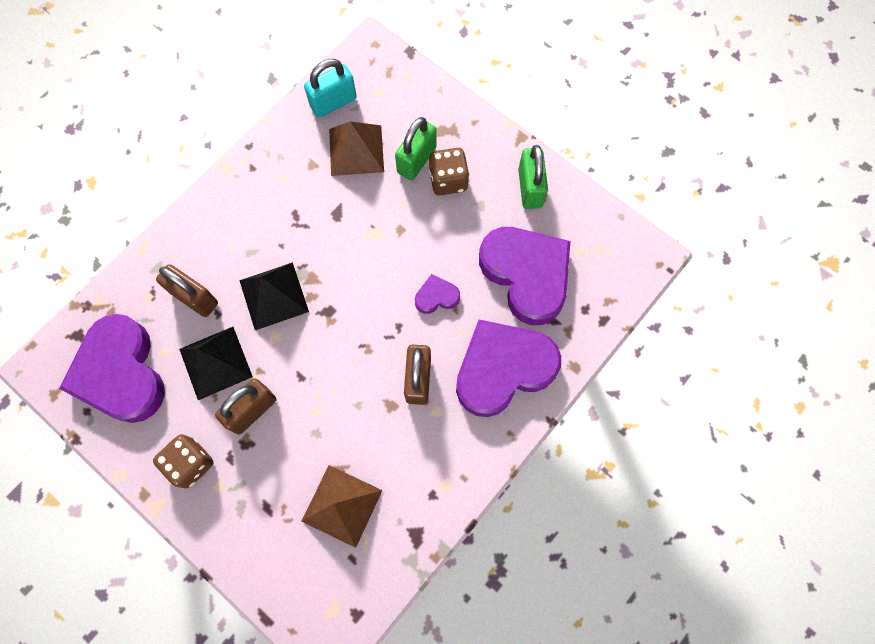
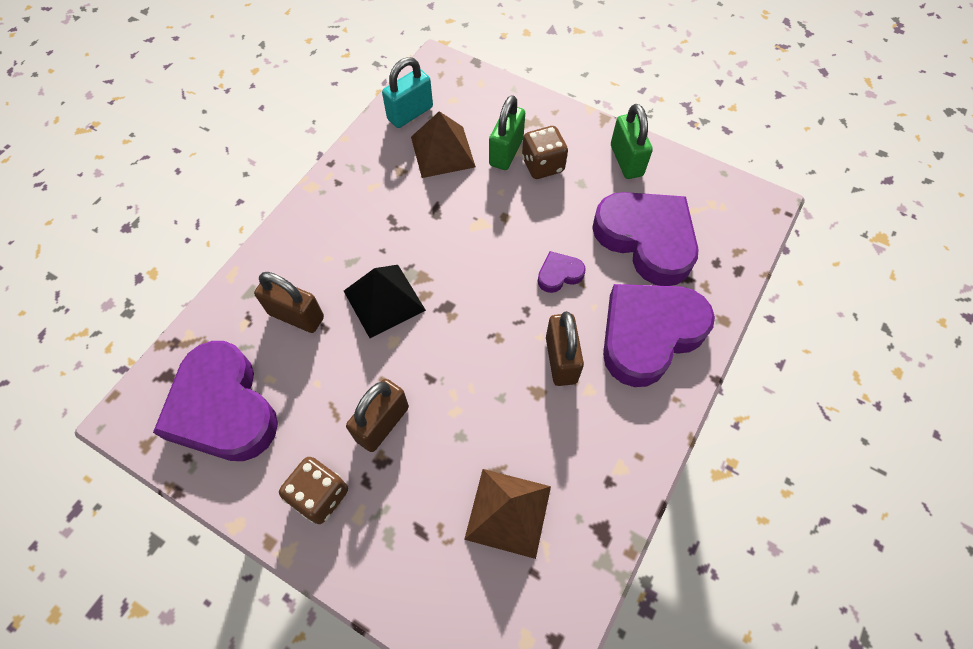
camera: 10 degrees left, 10 degrees down
black pyramid [179,327,253,400] -> none

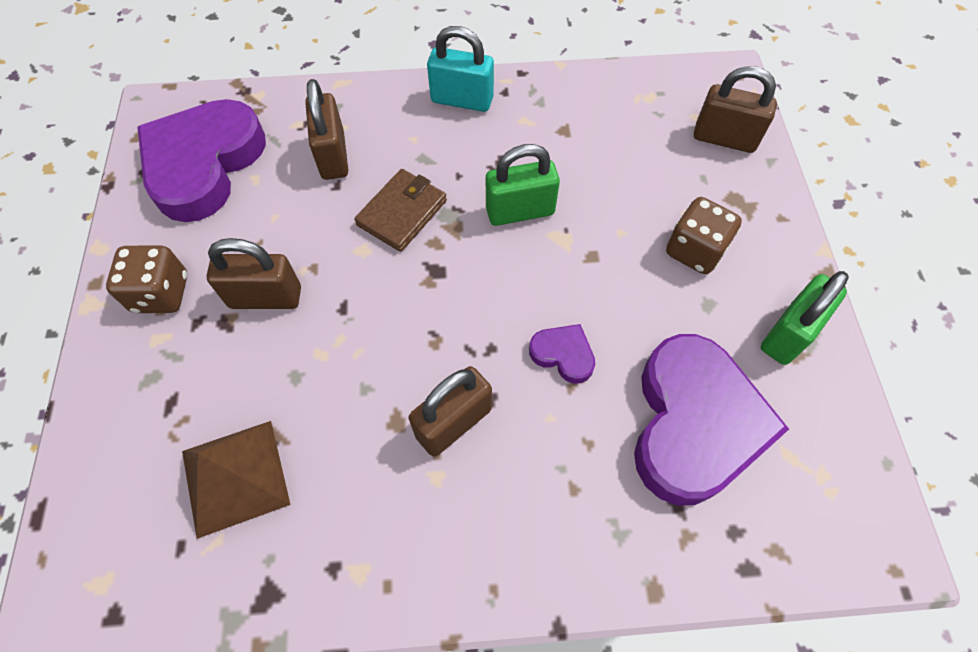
camera: 55 degrees right, 0 degrees up
black pyramid [344,265,426,338] -> brown wallet [354,169,447,252]
turquoise padlock [382,57,433,128] -> turquoise padlock moved to [427,26,494,112]
brown pyramid [411,111,476,178] -> none
green padlock [489,95,525,170] -> green padlock moved to [486,144,560,226]
purple heart [603,284,715,387] -> none
none -> brown padlock [694,66,777,153]

